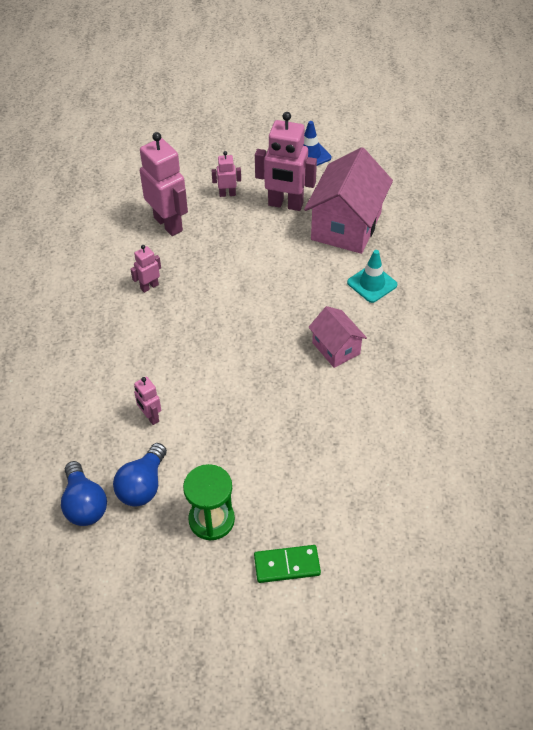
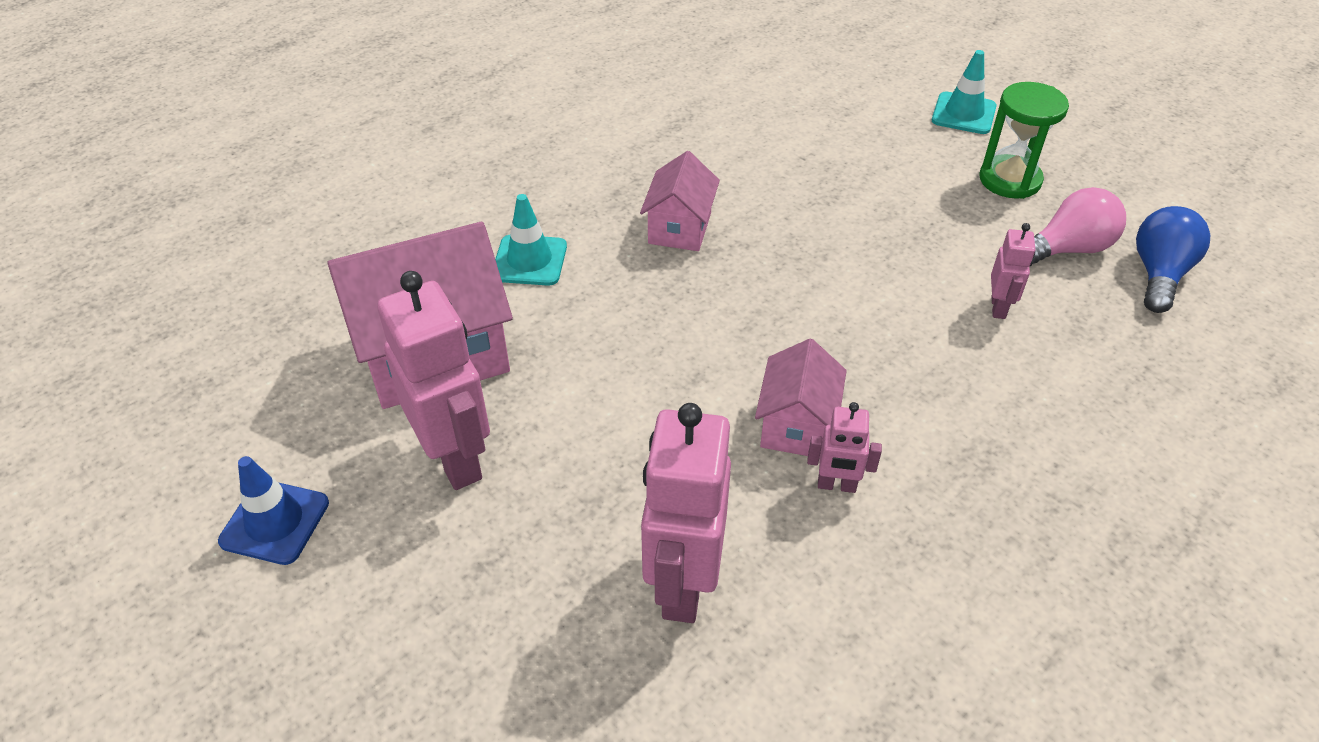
camera: 135 degrees left, 5 degrees down
blue light bulb [113,443,167,507] -> pink light bulb [1029,187,1126,267]
pink robot [211,151,241,197] -> none
green domino [254,545,321,583] -> turquoise traffic cone [932,50,997,134]
none -> pink house [755,339,847,456]

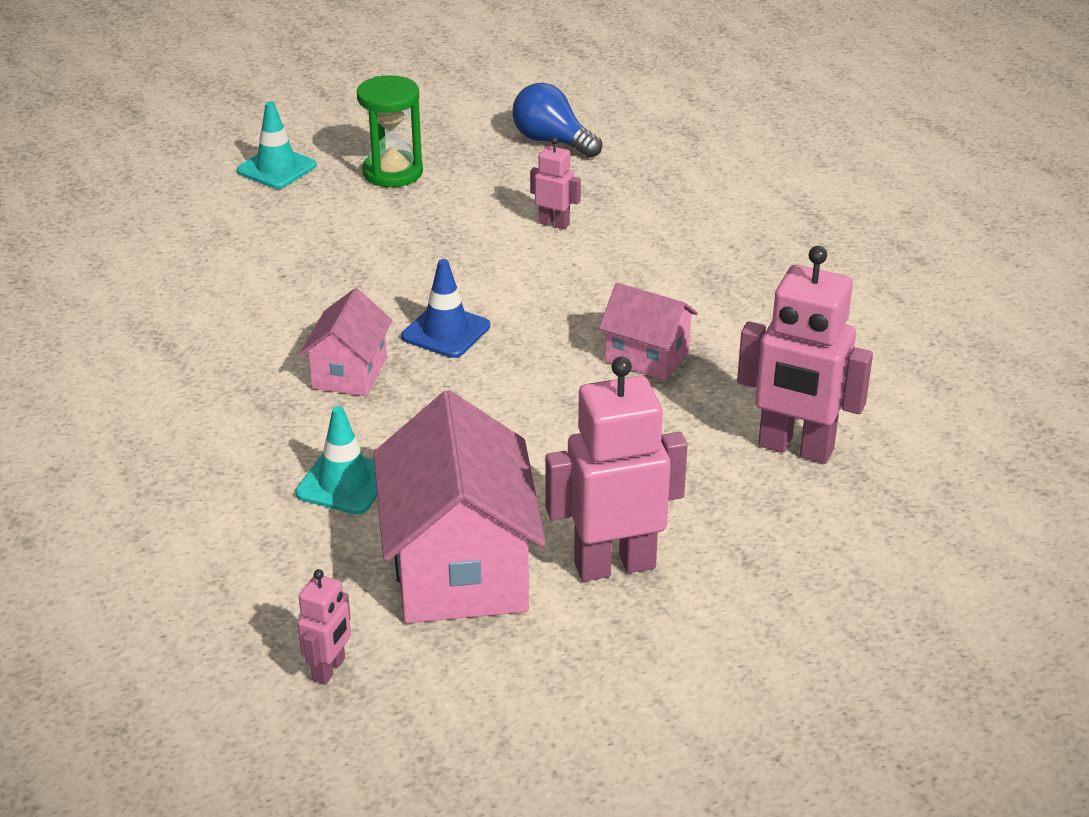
camera: 75 degrees left, 10 degrees down
blue traffic cone [218,456,329,565] -> blue traffic cone moved to [401,259,490,358]
pink house [640,151,720,251] -> pink house turned 75 degrees clockwise [300,288,393,396]
pink robot [807,402,882,493] -> pink robot moved to [297,569,351,685]
pink light bulb [1029,187,1126,267] -> none

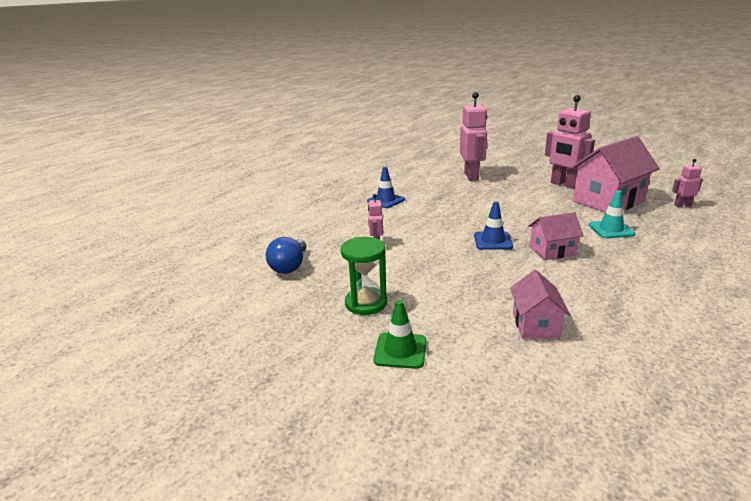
camera: 115 degrees left, 10 degrees down
turquoise traffic cone [237,101,317,189] -> green traffic cone [373,300,426,369]
pink house [599,283,698,380] -> pink house moved to [510,270,570,339]
none -> blue traffic cone [367,167,405,208]

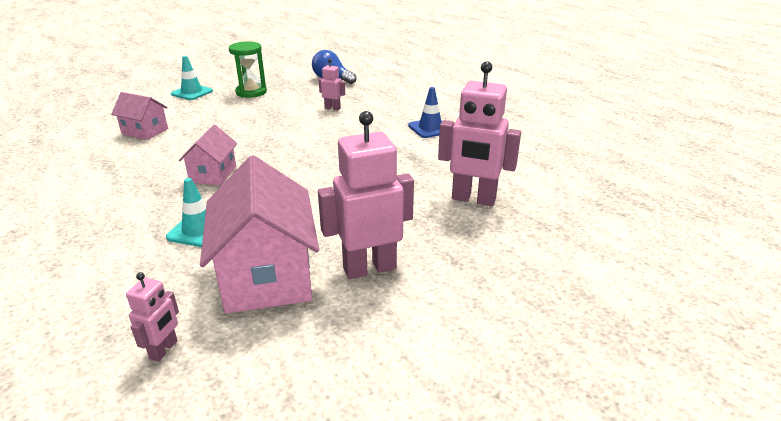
camera: 110 degrees right, 5 degrees up
green traffic cone [373,300,426,369] -> turquoise traffic cone [171,56,213,100]
blue traffic cone [474,201,513,250] -> none

